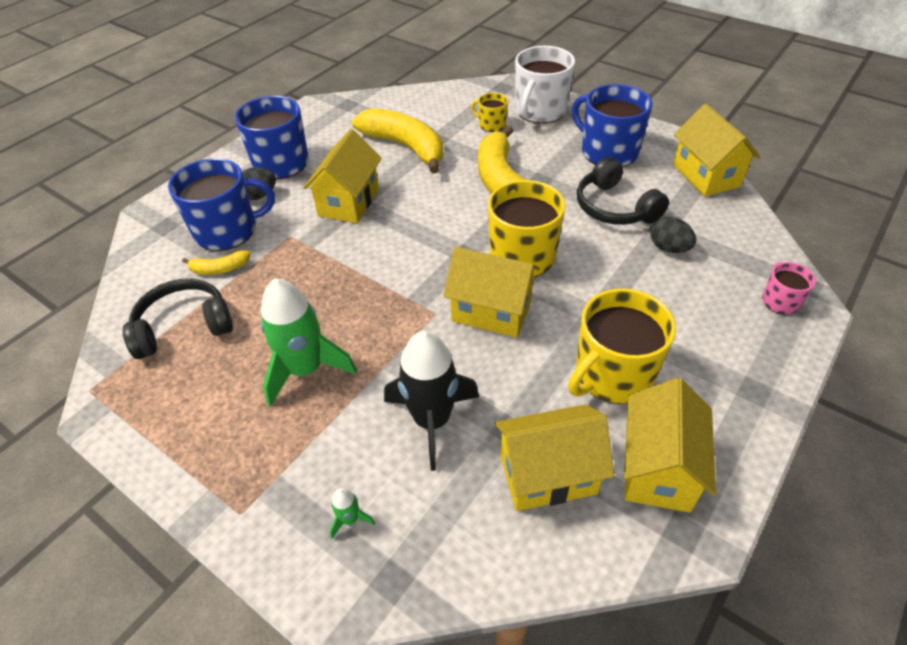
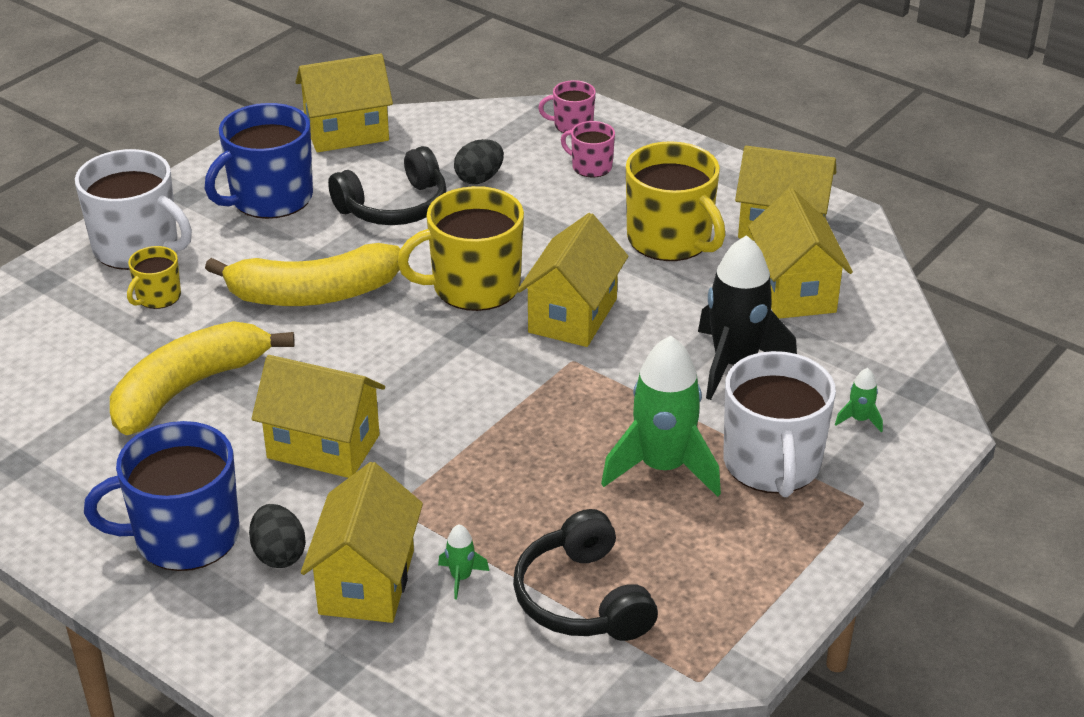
camera: 90 degrees left, 10 degrees down
blue mug [168,158,275,251] -> yellow house [301,462,423,623]
yellow banana [182,251,251,275] -> green rocket [438,524,489,600]
none -> pink mug [561,121,615,178]
none -> white mug [723,351,836,497]

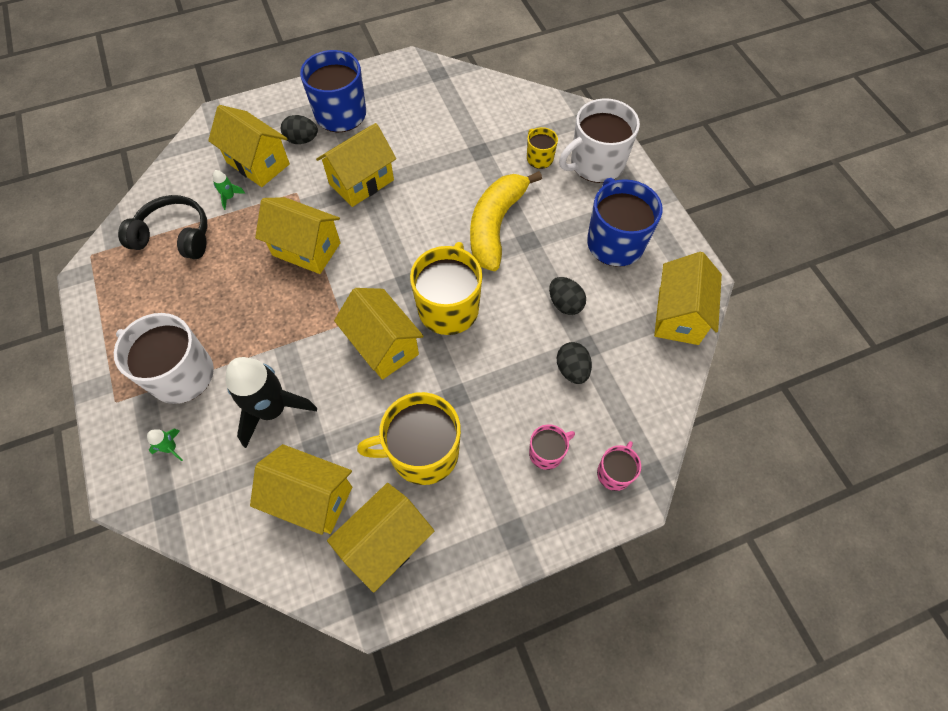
camera: 120 degrees right, 25 degrees up
yellow banana [110,321,295,435] -> none
black headphones [328,146,447,225] -> black egg [549,277,586,315]
green rocket [601,336,721,497] -> none
none -> yellow house [255,197,341,274]

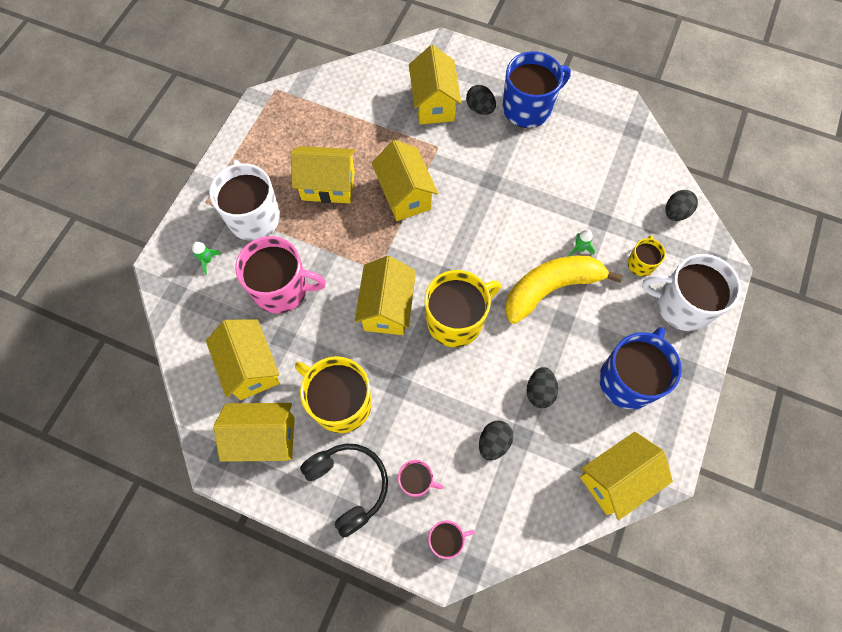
camera: 45 degrees right, 5 degrees up
black headphones [118,195,207,259] -> black headphones moved to [300,444,388,538]
green rocket [213,170,245,210] -> green rocket moved to [568,230,595,256]
black rocket [226,357,317,448] -> pink mug [235,236,326,313]
yellow house [316,123,396,207] -> yellow house moved to [291,146,355,203]
none -> black egg [665,190,698,221]

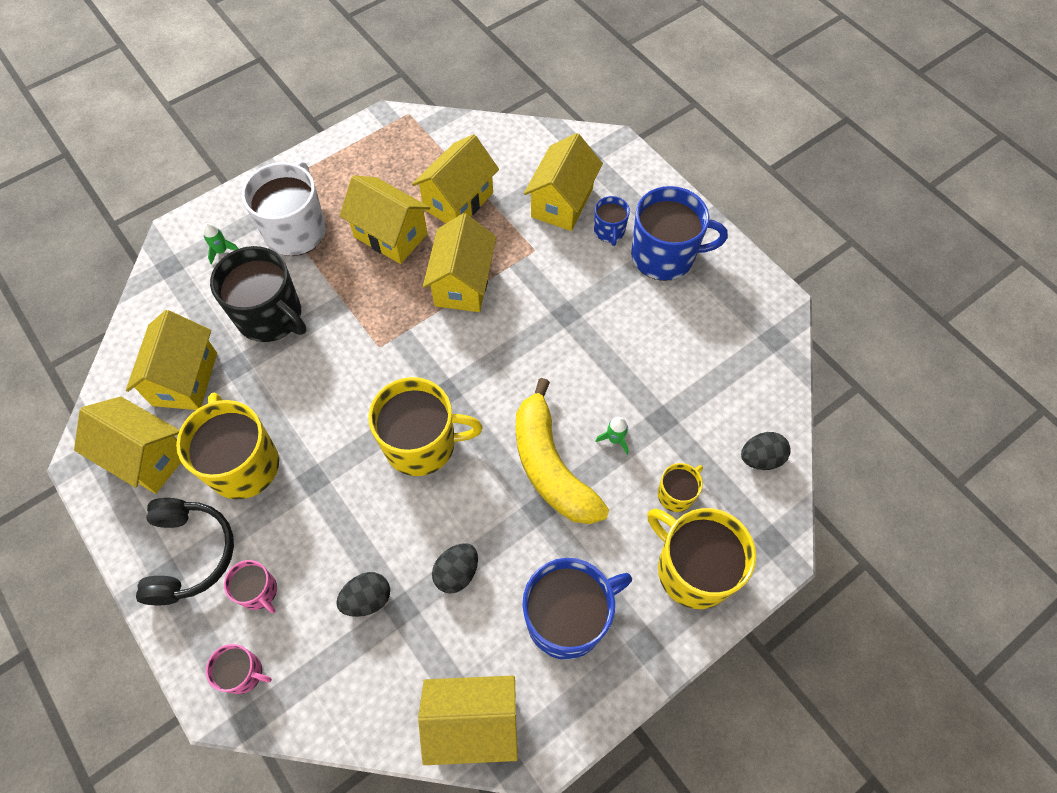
camera: 30 degrees right, 5 degrees down
pink mug [235,236,326,313] -> black mug [210,246,306,342]
yellow house [355,256,416,335] -> yellow house moved to [412,134,499,223]
black egg [466,85,496,115] -> blue mug [594,196,630,246]
yellow banana [505,256,623,324] -> yellow banana turned 120 degrees counterclockwise [516,378,609,524]
white mug [642,254,741,331] -> yellow mug [647,508,756,609]

